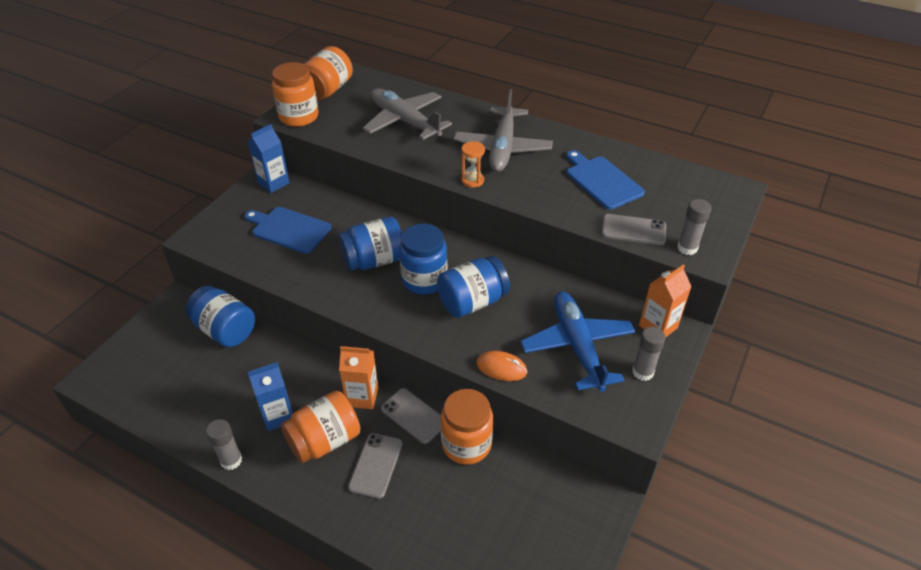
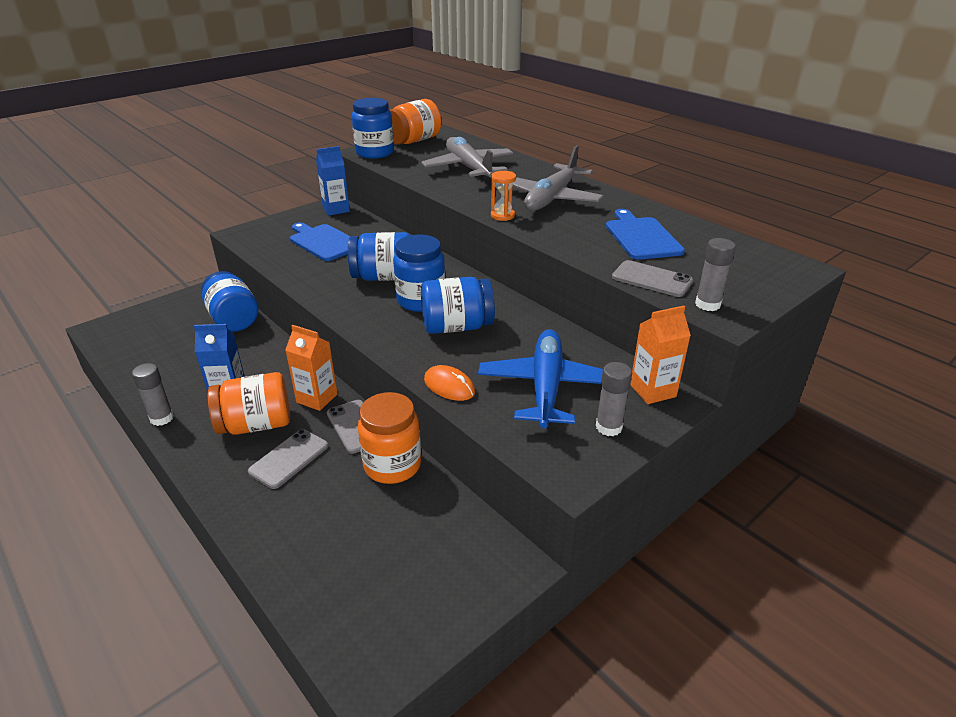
camera: 20 degrees right, 10 degrees down
orange jar [272,62,318,127] -> blue jar [352,98,394,159]

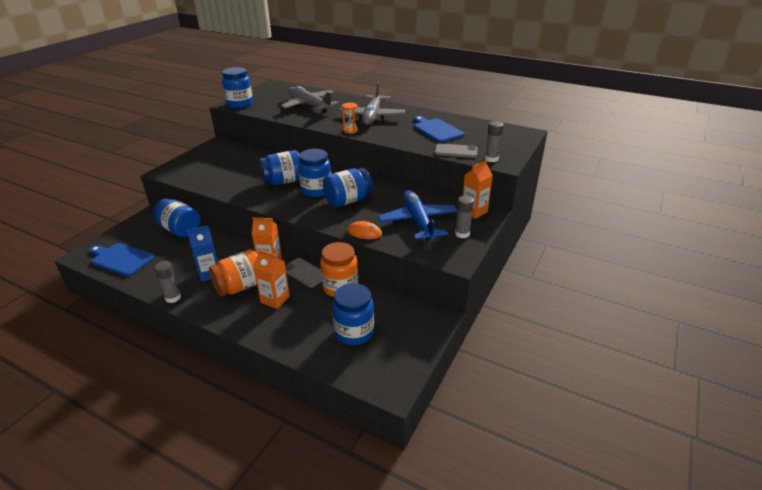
camera: 20 degrees left, 0 degrees up
grey phone [248,429,328,489] -> orange carton [254,249,290,309]
blue cutting board [290,223,350,261] -> blue cutting board moved to [90,243,155,276]
blue carton [316,146,350,216] -> none
orange jar [389,99,441,144] -> none
none -> blue jar [332,283,374,345]

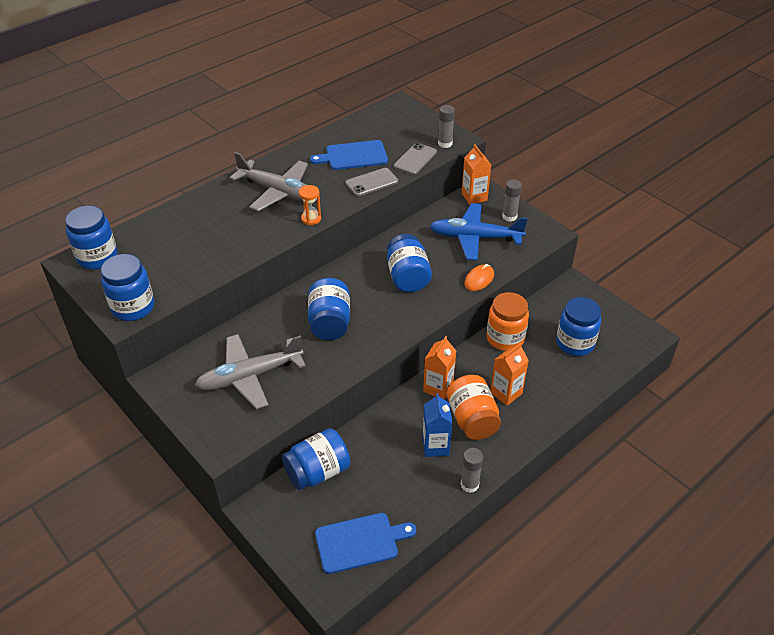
camera: 70 degrees left, 10 degrees up
blue cutting board [90,243,155,276] -> blue cutting board turned 150 degrees counterclockwise [315,513,416,574]
grey plane [280,86,339,112] -> grey plane moved to [195,334,306,409]
grey phone [285,258,322,288] -> grey phone moved to [346,168,398,196]
blue jar [298,149,331,197] -> blue jar moved to [65,206,117,269]

